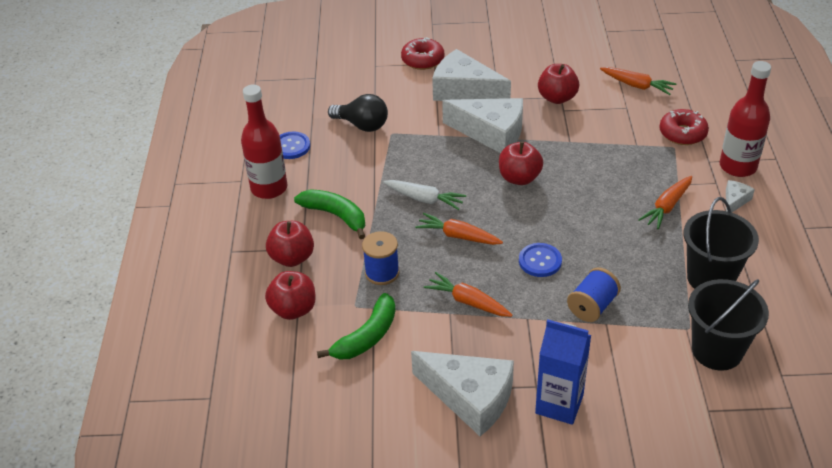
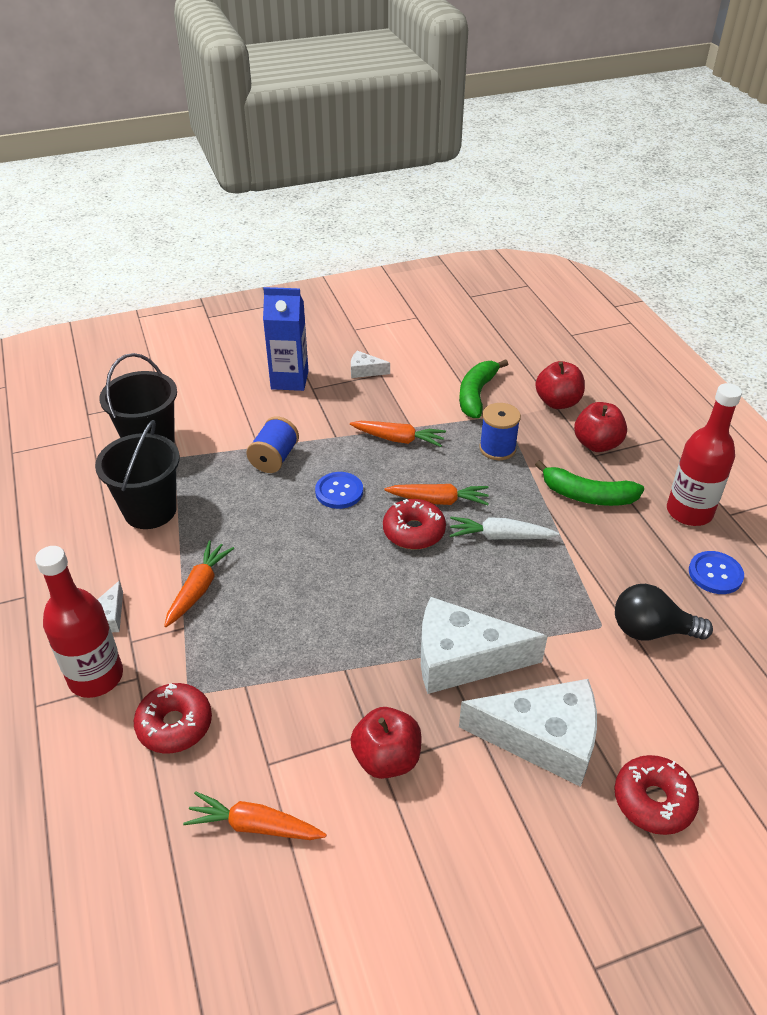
camera: 160 degrees right, 0 degrees up
white cheese [411,351,514,436] -> white cheese [351,351,390,378], size x0.44
red apple [499,142,543,185] -> none
none -> red donut [383,499,446,550]

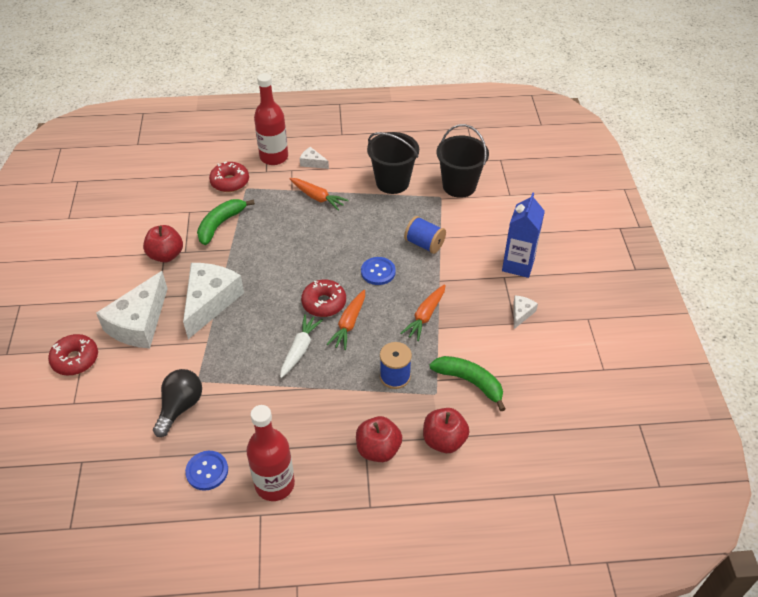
camera: 105 degrees right, 5 degrees up
orange carrot [183,791,327,840] -> none
green banana [535,460,644,506] -> green banana moved to [197,199,255,245]

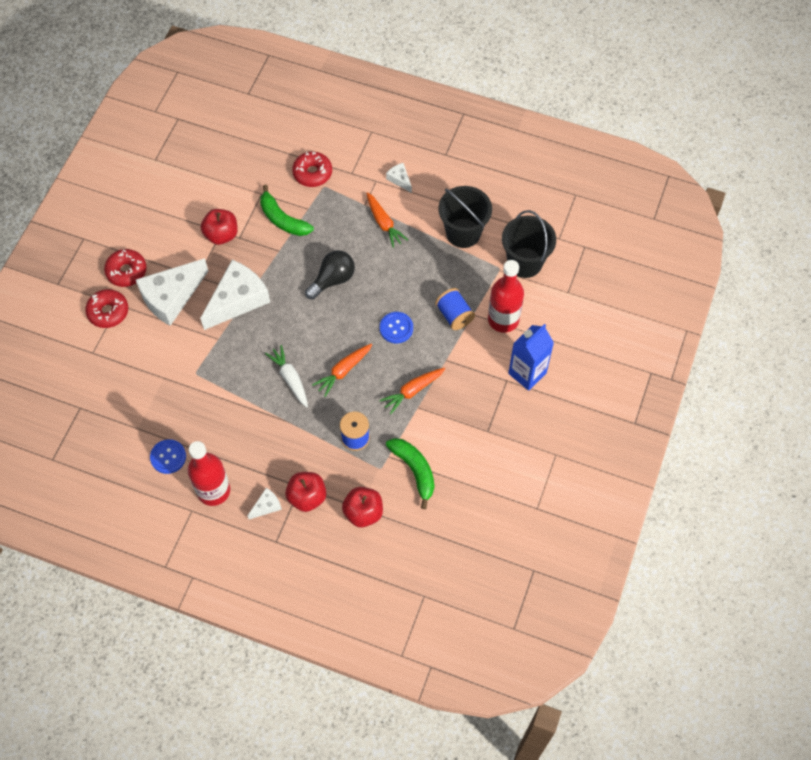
camera: 25 degrees right, 15 degrees up
black light bulb [153,369,202,437] -> black light bulb moved to [305,250,355,299]
green banana [197,199,255,245] -> green banana turned 105 degrees counterclockwise [260,185,314,236]
red bottle [254,73,288,165] -> red bottle moved to [488,260,524,333]
white carrot [280,314,323,378] -> white carrot turned 75 degrees counterclockwise [265,345,308,408]
red donut [301,280,346,317] -> red donut moved to [104,249,146,287]
white cheese [513,295,538,329] -> white cheese moved to [247,488,282,519]

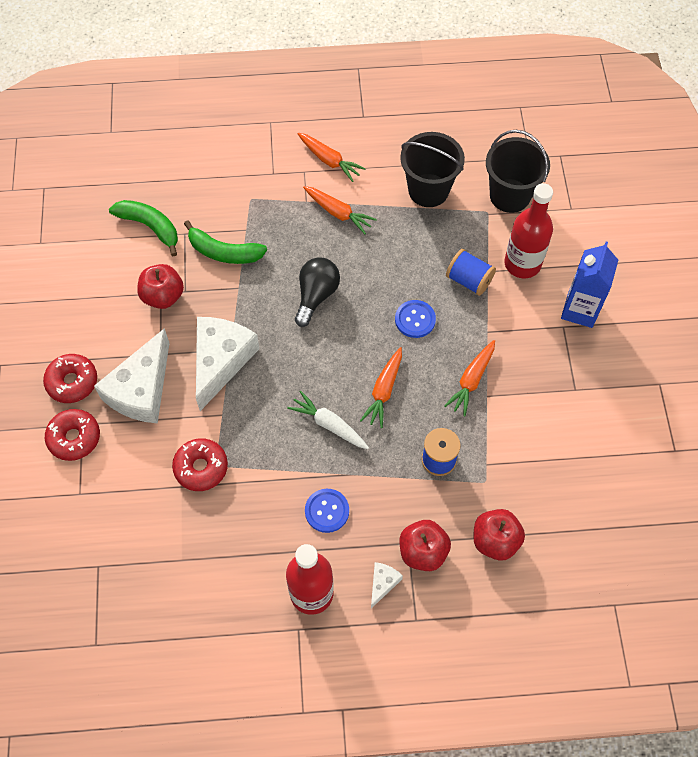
camera: 25 degrees left, 0 degrees up
blue button [150,439,186,474] -> blue button moved to [305,489,349,533]
red donut [292,152,332,187] -> red donut moved to [172,439,228,491]
white cheese [386,163,412,193] -> orange carrot [298,133,366,182]
green banana [386,438,434,509] -> green banana moved to [109,200,178,256]

